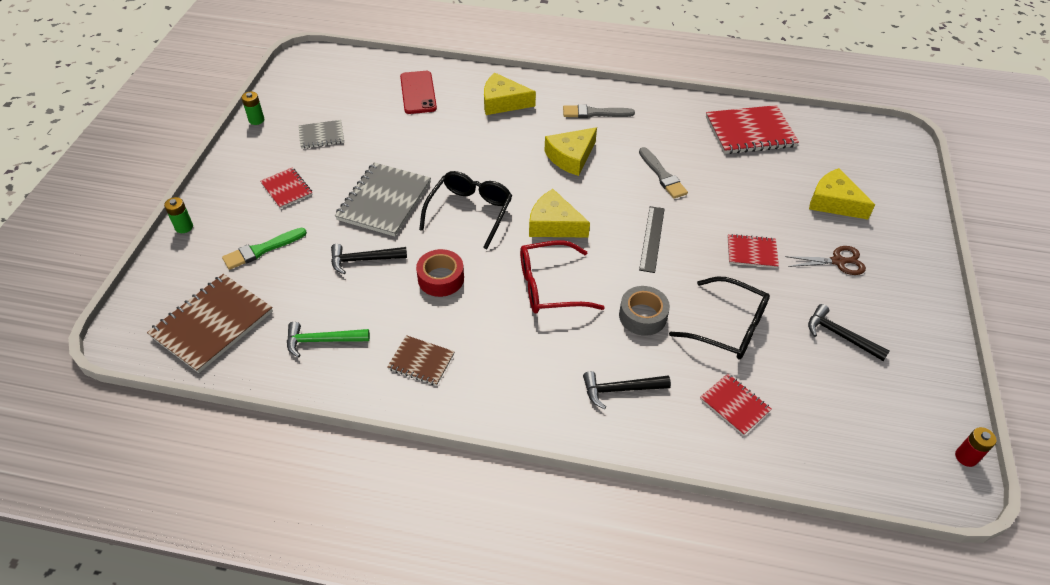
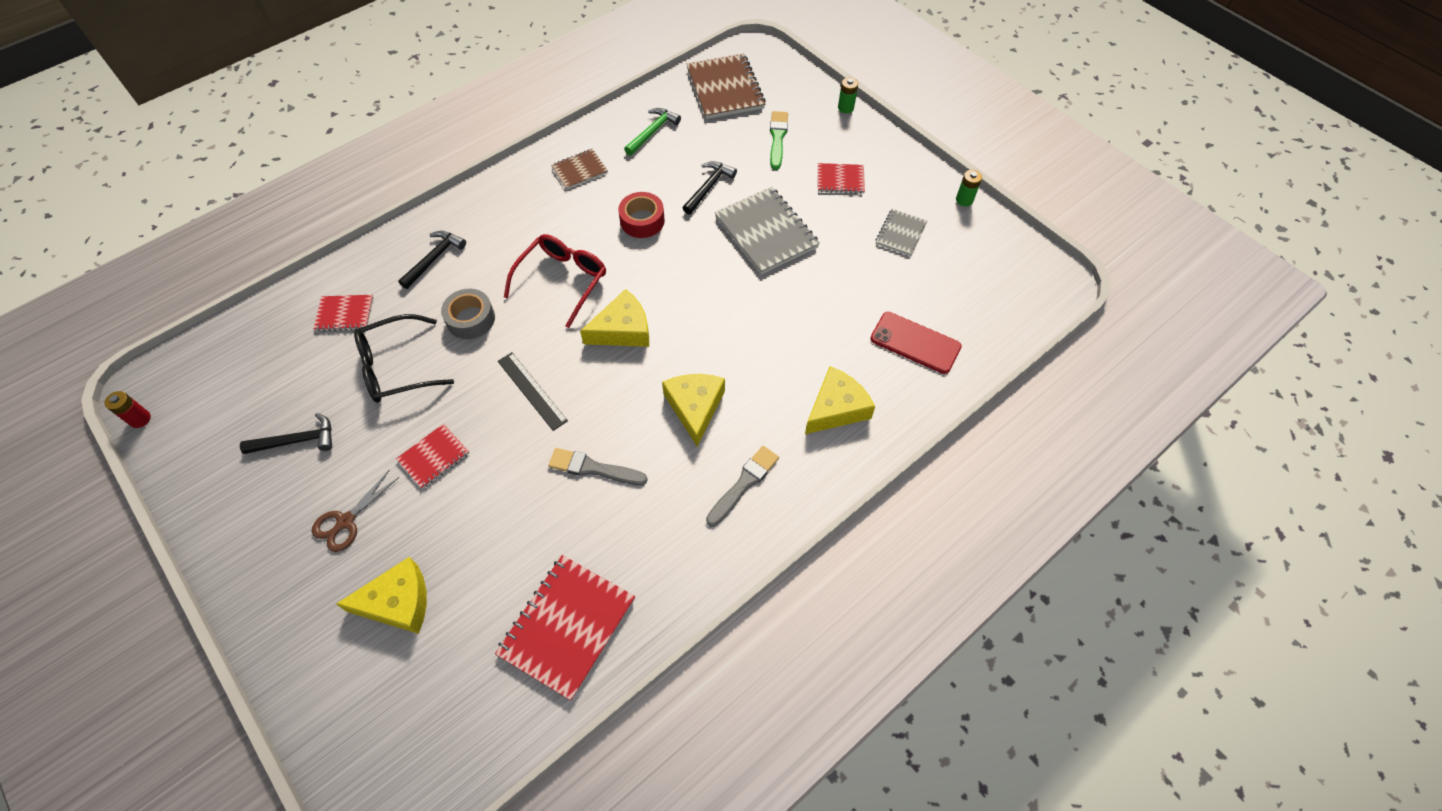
camera: 130 degrees right, 10 degrees up
black glasses [419,171,512,250] -> none

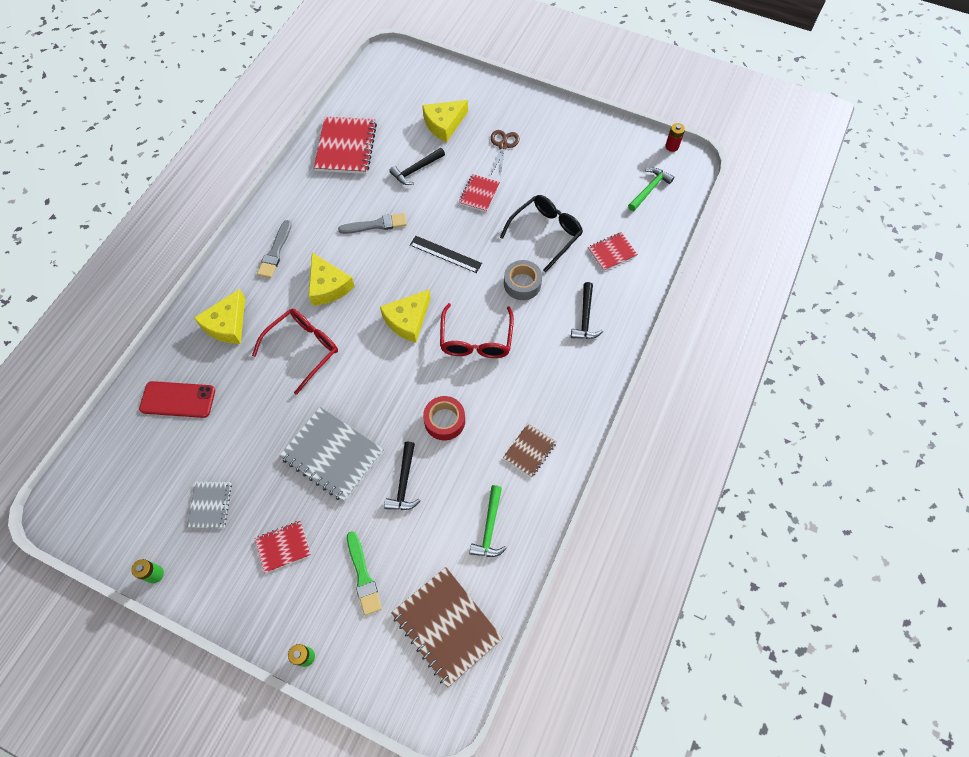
camera: 155 degrees right, 5 degrees up
black hammer [240,413,332,454] -> black hammer moved to [389,148,445,185]
none -> red glasses [252,309,338,395]
none -> green hammer [628,168,674,211]

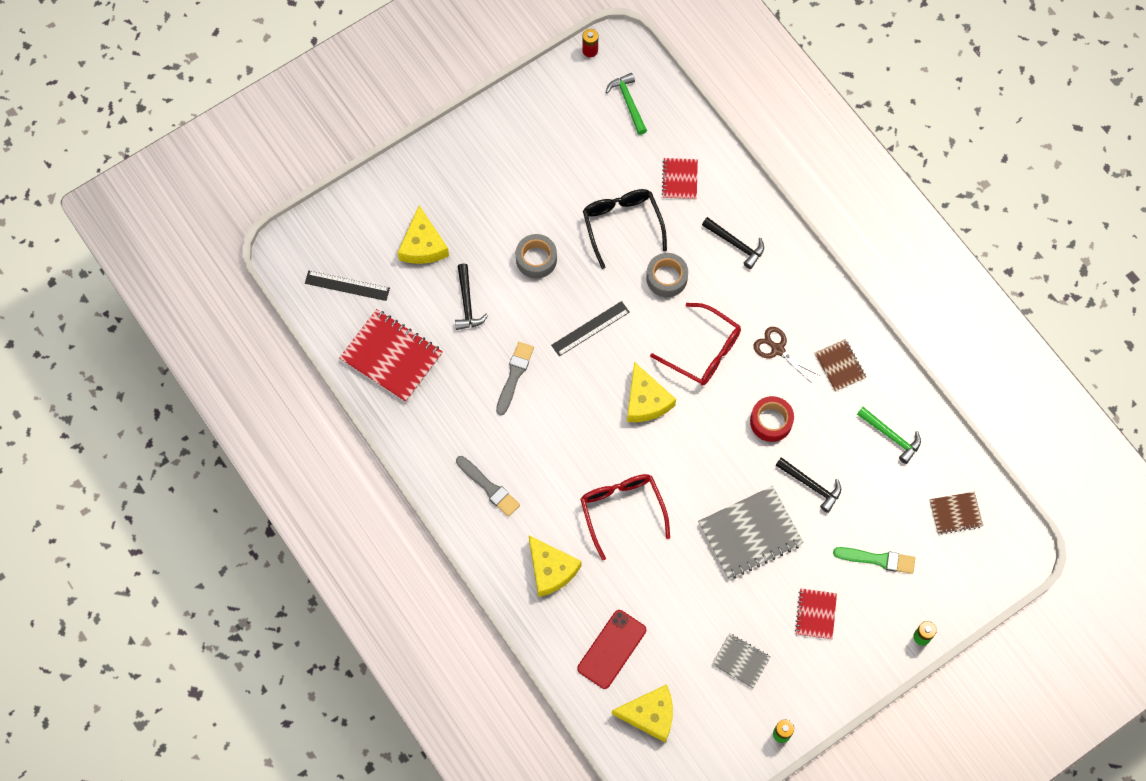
camera: 60 degrees left, 5 degrees up
yellow cheese [309,253,355,306] -> yellow cheese moved to [612,684,673,742]
brown notebook [391,567,503,688] -> brown notebook [930,492,983,534], size x0.55
red notebook [459,174,500,212] -> grey tape [516,234,557,278]
brown scissors [491,130,519,175] -> brown scissors moved to [753,327,819,384]
none -> black ruler [305,271,390,301]

